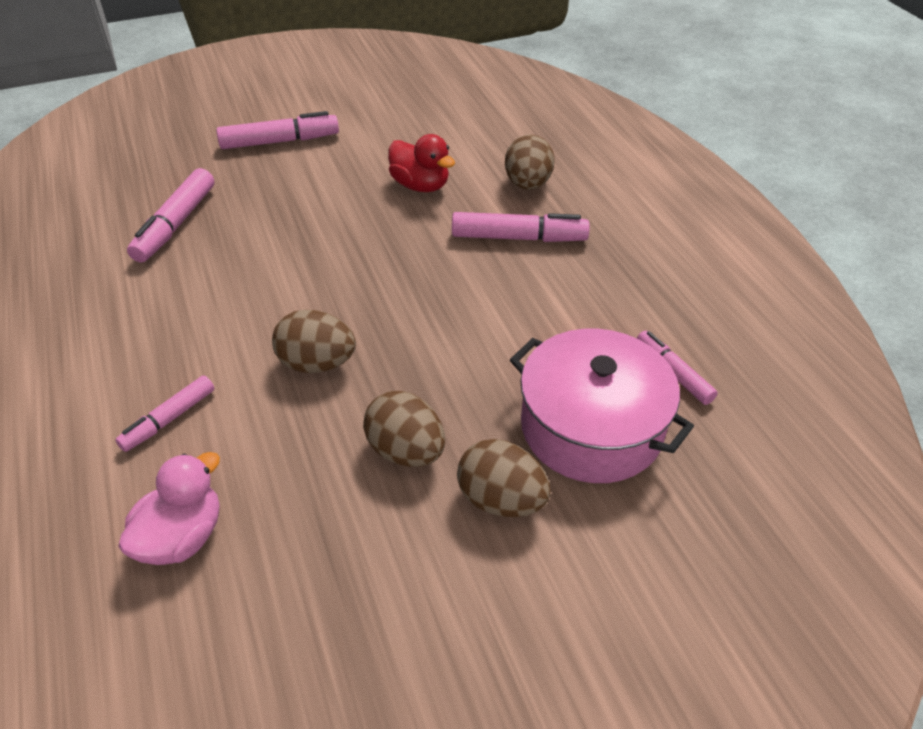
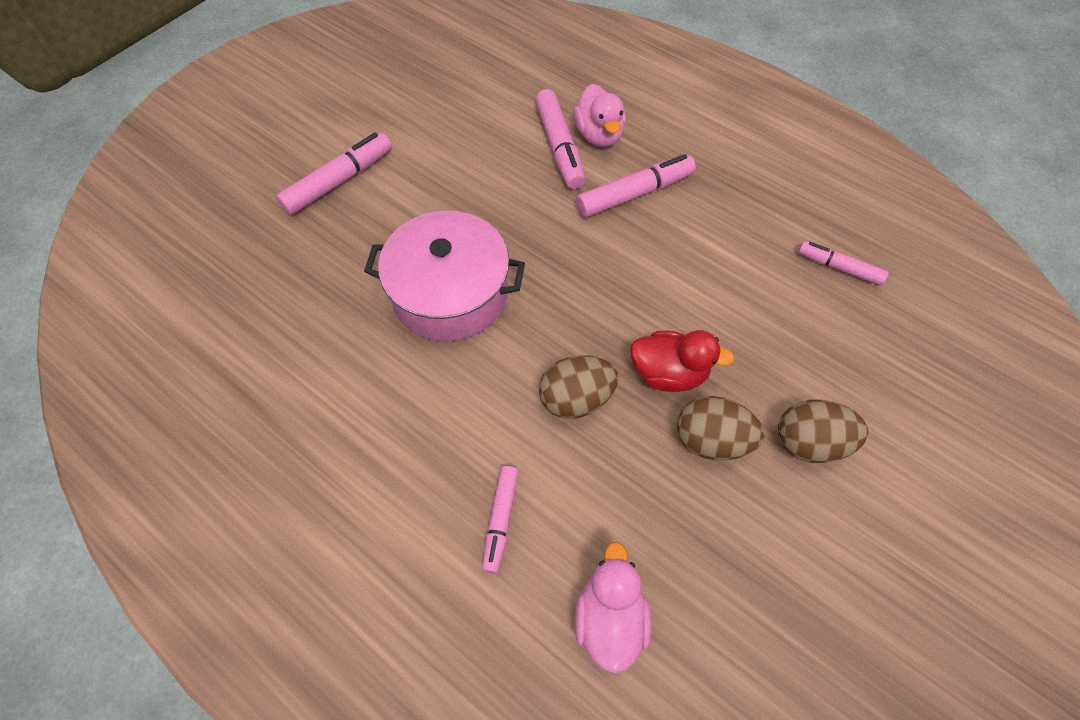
camera: 30 degrees left, 15 degrees up
pink marker [127,168,214,262] -> pink marker moved to [535,89,586,189]
red duck [388,134,455,192] -> red duck moved to [630,330,734,392]
brown egg [505,135,554,190] -> pink duck [573,84,626,147]
pink pot [510,329,694,483] -> pink pot moved to [364,211,525,341]

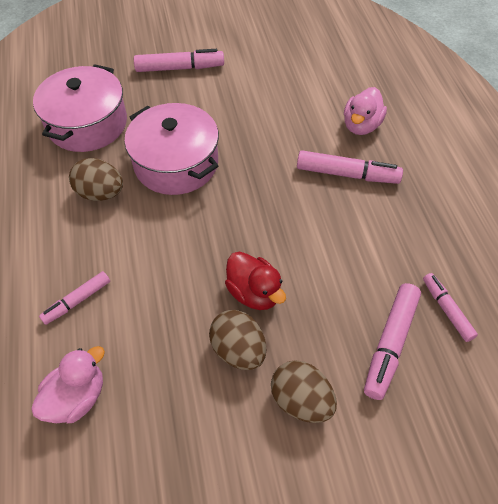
camera: 40 degrees right, 5 degrees down
pink marker [535,89,586,189] -> pink marker moved to [364,283,421,400]
brown egg [539,355,619,419] -> brown egg moved to [69,158,123,201]
none -> pink pot [33,64,127,152]

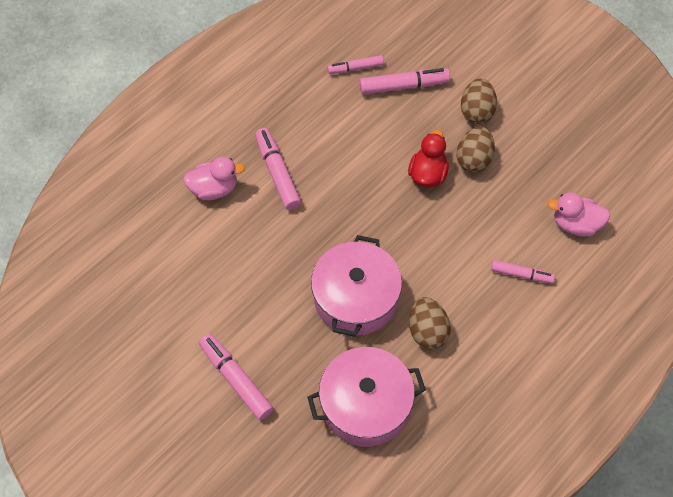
camera: 125 degrees left, 5 degrees up
pink marker [423,273,478,342] -> pink marker turned 45 degrees clockwise [327,55,384,74]

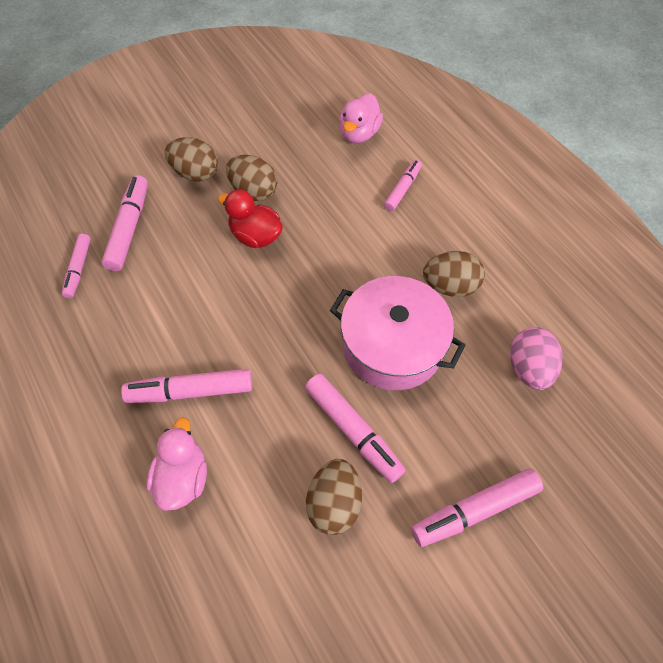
camera: 75 degrees left, 0 degrees up
pink pot [307,347,426,447] -> pink egg [510,327,563,390]
none -> pink marker [305,374,405,483]
none -> brown egg [306,459,362,535]

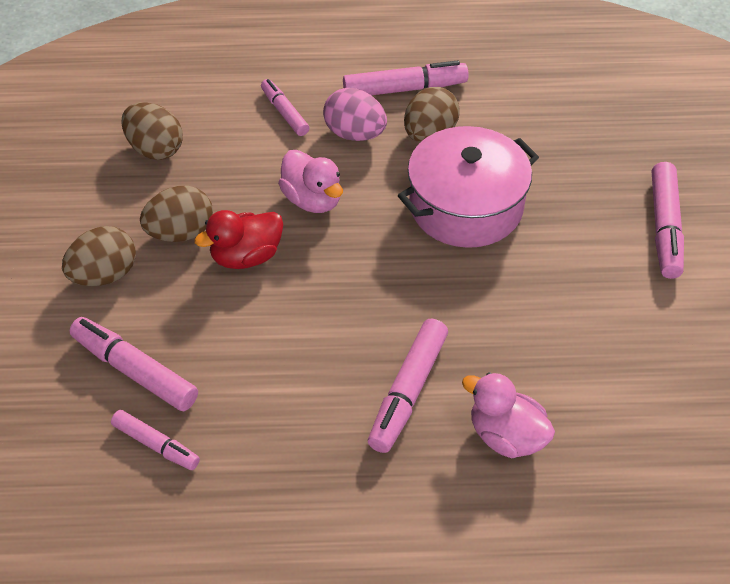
camera: 60 degrees left, 10 degrees down
pink marker [305,374,405,483] -> pink marker moved to [343,61,469,95]
brown egg [306,459,362,535] -> brown egg moved to [122,102,183,160]
pink duck [339,93,383,143] -> pink duck moved to [278,150,343,213]
pink egg [510,327,563,390] -> pink egg moved to [323,88,387,141]

